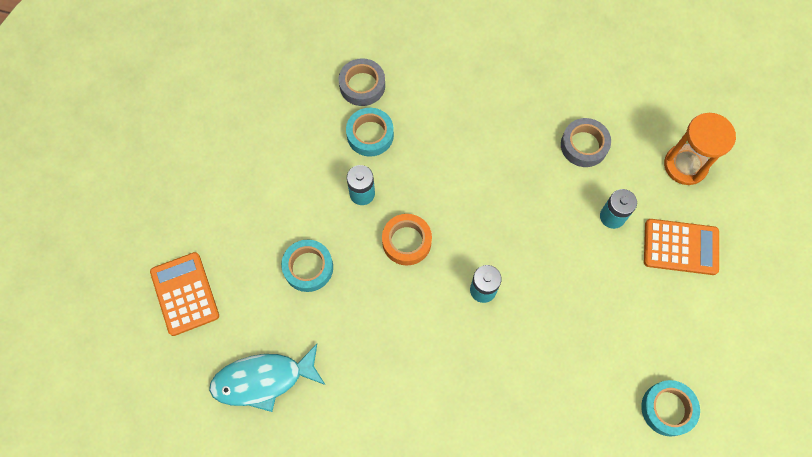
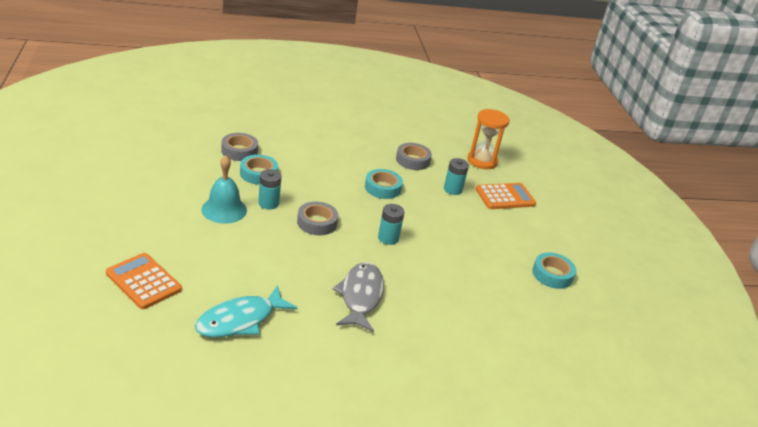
camera: 30 degrees left, 35 degrees down
turquoise tape [281,240,333,292] -> turquoise tape moved to [365,169,403,199]
orange tape [382,214,432,265] -> grey tape [297,202,338,235]
none -> turquoise bell [202,156,247,224]
none -> grey fish [333,262,384,332]

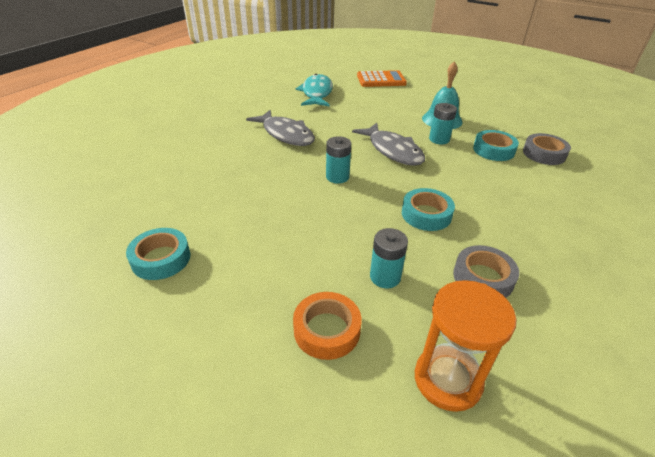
camera: 135 degrees right, 5 degrees up
grey tape [297,202,338,235] -> grey fish [352,123,425,166]
orange calculator [476,183,536,209] -> orange tape [293,292,362,360]

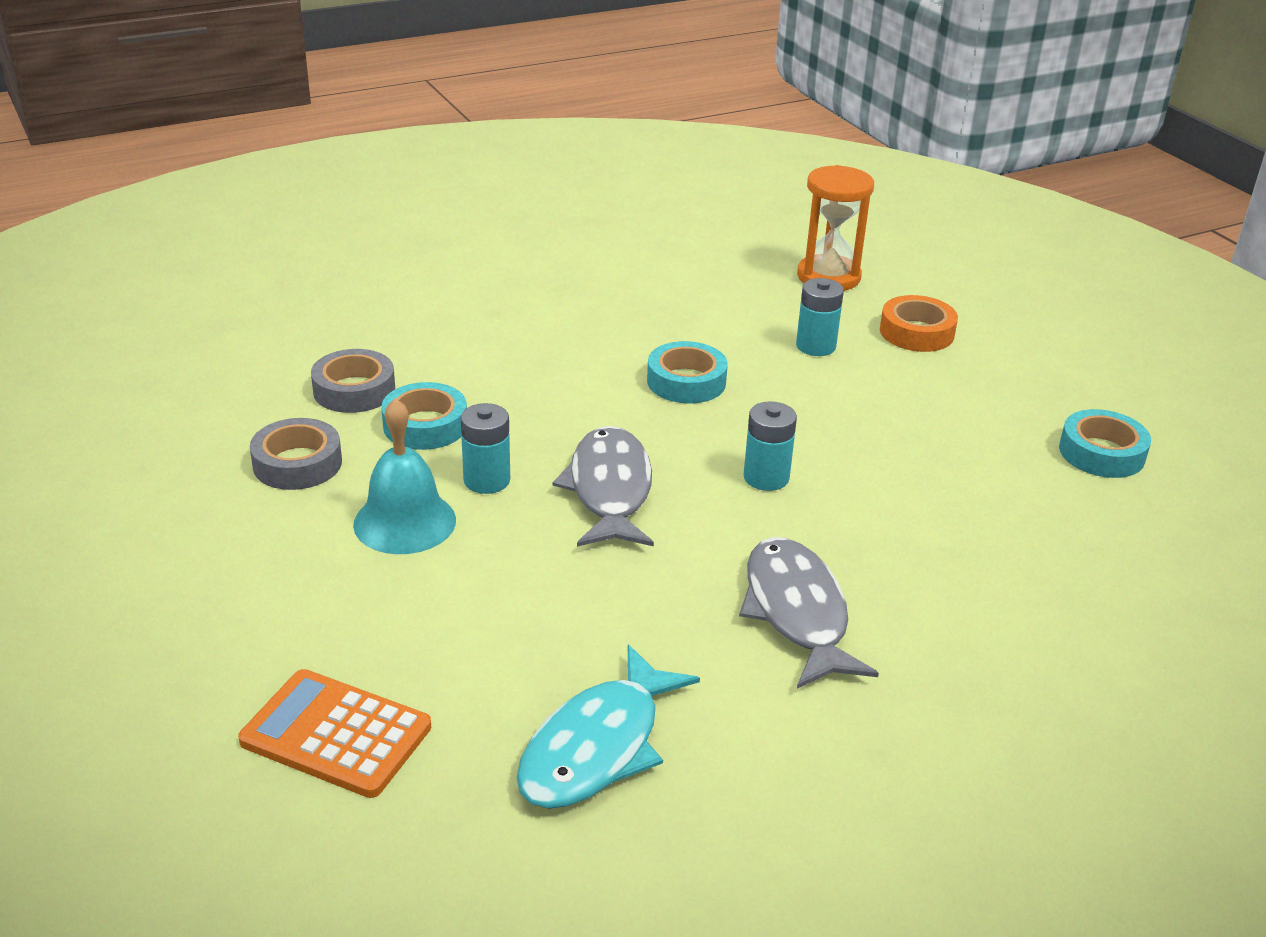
camera: 150 degrees left, 5 degrees down
grey tape [453,245,519,298] -> grey tape moved to [250,418,342,490]

